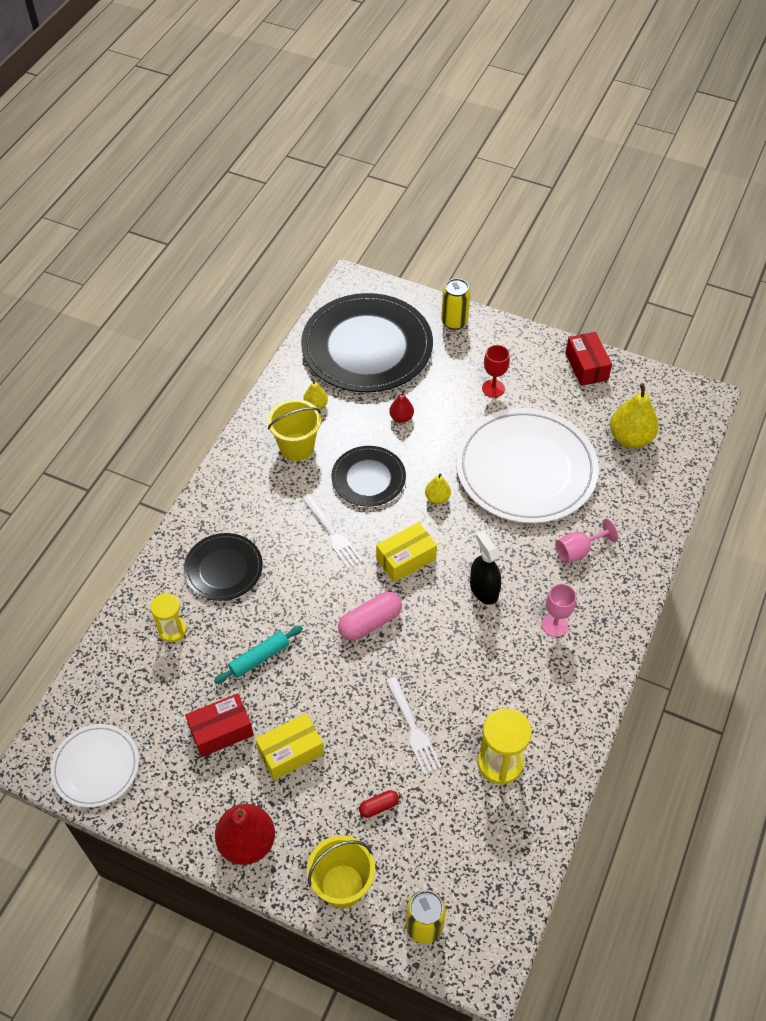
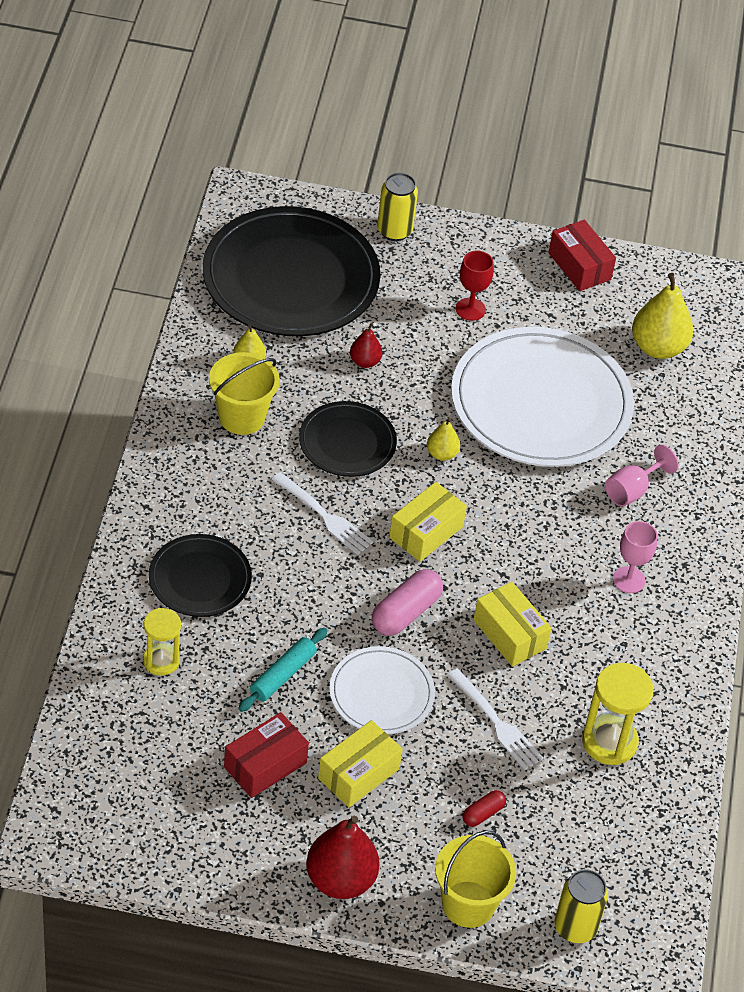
camera: 20 degrees left, 5 degrees down
white plate [50,724,139,808] -> white plate moved to [329,646,435,734]
black spray bottle [470,531,501,605] -> none
none -> yellow box [474,582,551,667]

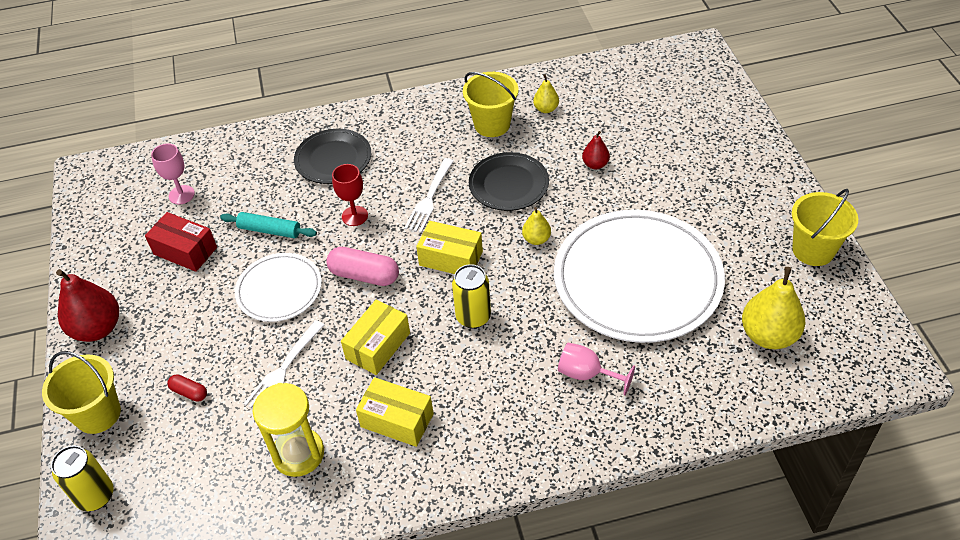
camera: 75 degrees right, 0 degrees up
yellow hourglass [143,608,181,676] -> none
black plate [203,206,380,336] -> none
yellow box [318,720,403,808] -> yellow box moved to [356,377,434,447]
yellow can [377,173,418,241] -> yellow can moved to [452,264,491,329]
red goblet [456,250,494,321] -> red goblet moved to [332,164,368,226]
red box [548,220,616,291] -> yellow bucket [792,189,858,266]
pink goblet [613,521,658,593] -> pink goblet moved to [151,143,195,204]

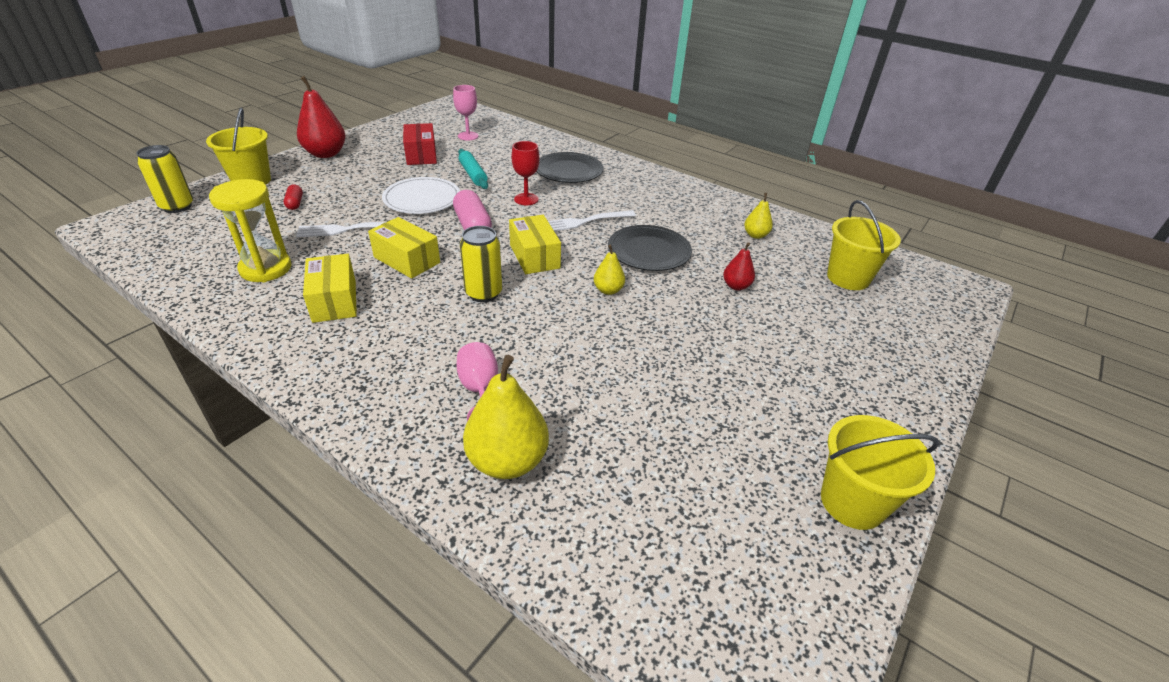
camera: 45 degrees right, 10 degrees down
yellow box [341,300,410,375] -> yellow box turned 45 degrees clockwise [368,217,440,279]
yellow bucket [463,72,518,137] -> yellow bucket moved to [827,200,901,290]
white plate [554,210,725,343] -> none
yellow pear [742,267,805,349] -> yellow pear moved to [463,355,549,479]

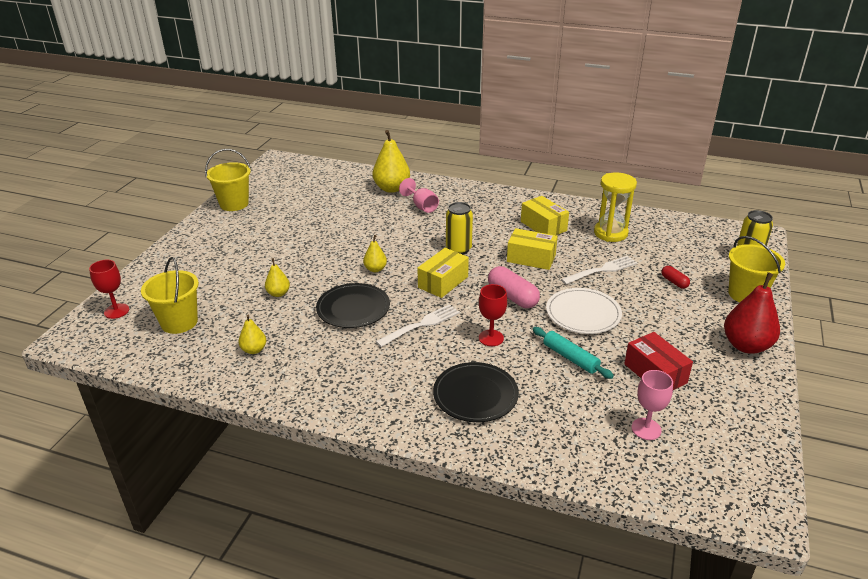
camera: 165 degrees right, 5 degrees down
yellow box [509,215,561,274] -> yellow box turned 75 degrees clockwise [417,248,469,298]
red pear [723,242,755,290] -> yellow pear [265,258,290,297]
none -> red goblet [89,260,129,319]

